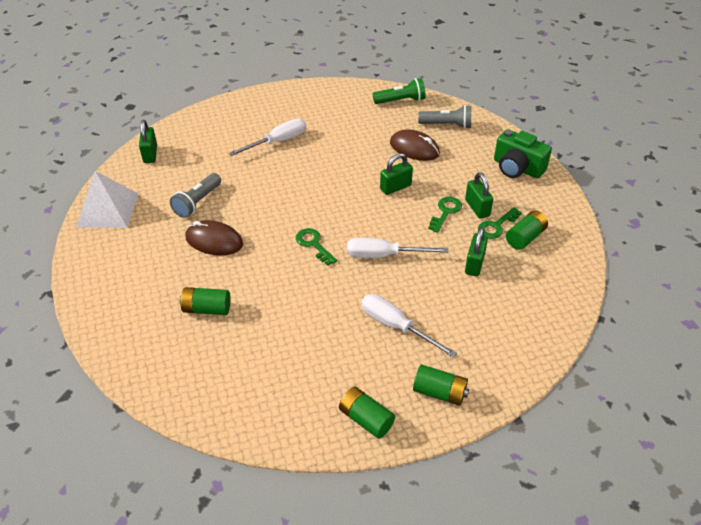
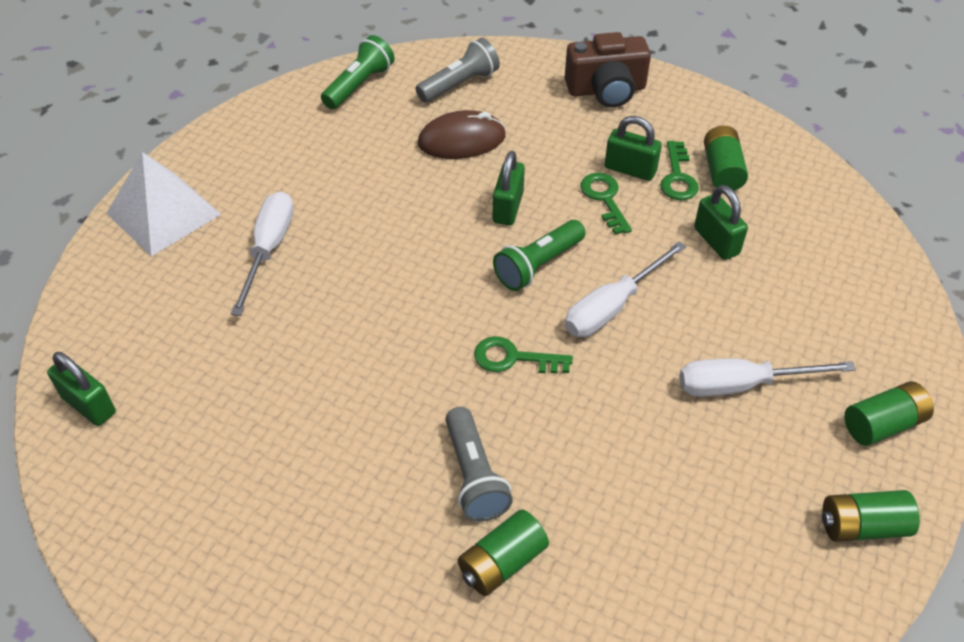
camera: 45 degrees left, 5 degrees up
white pyramid [76,171,138,228] -> white pyramid moved to [106,152,221,257]
grey flashlight [170,173,221,218] -> grey flashlight moved to [445,407,513,522]
brown mouse [185,220,243,255] -> none
green camera [494,129,552,178] -> brown camera [565,32,651,108]
none -> green flashlight [493,220,586,291]

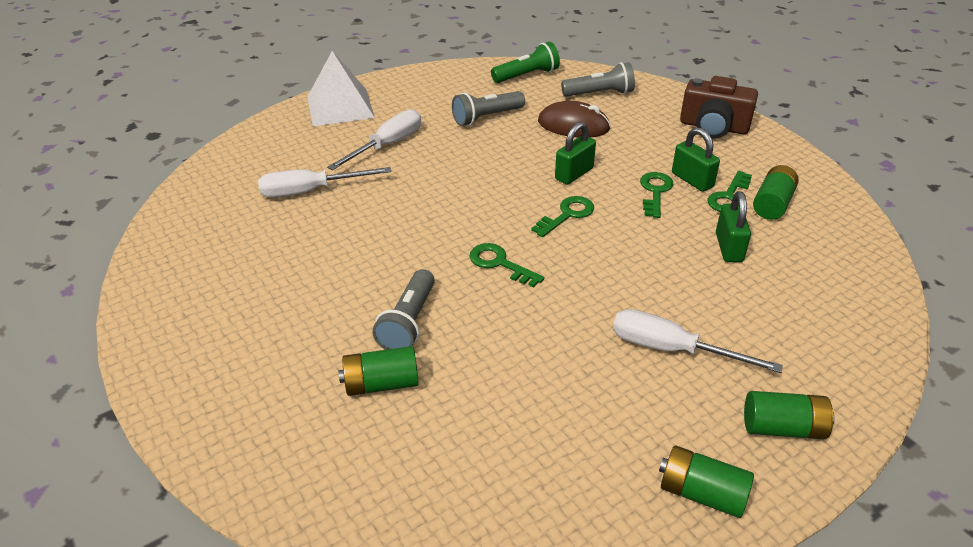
camera: 30 degrees right, 10 degrees down
green padlock [47,352,116,426] -> none
green flashlight [493,220,586,291] -> green key [531,196,594,237]
white screwdriver [565,241,686,337] -> white screwdriver moved to [258,167,391,198]
none -> grey flashlight [452,91,525,126]

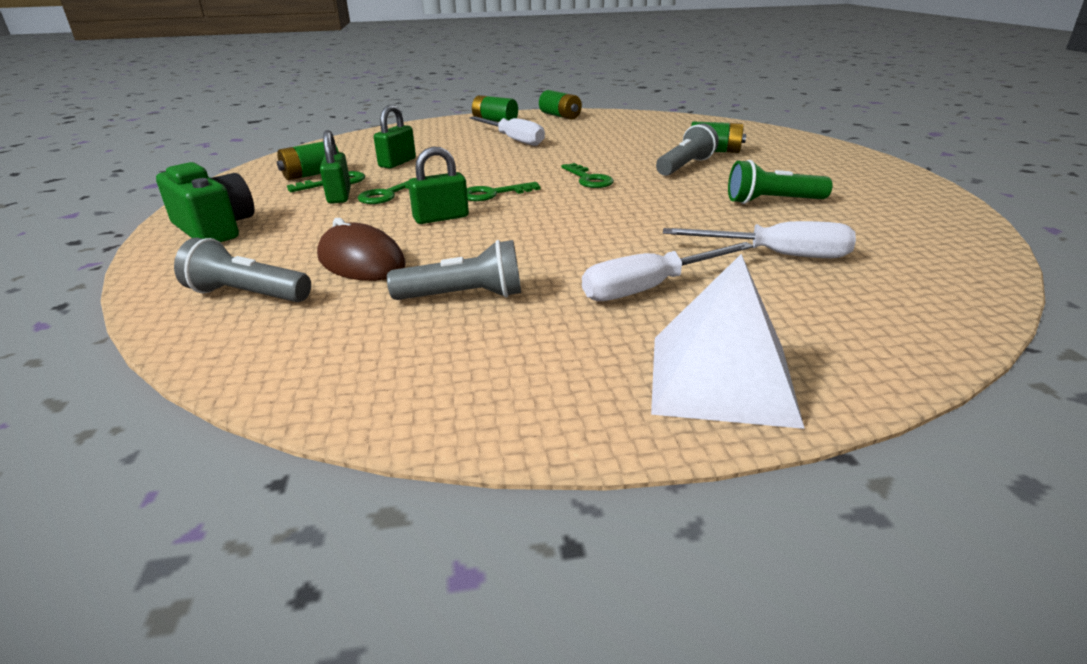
camera: 155 degrees left, 10 degrees down
green flashlight [491,42,560,83] -> green flashlight moved to [728,160,833,204]
brown camera [680,76,758,139] -> green camera [156,162,255,242]

